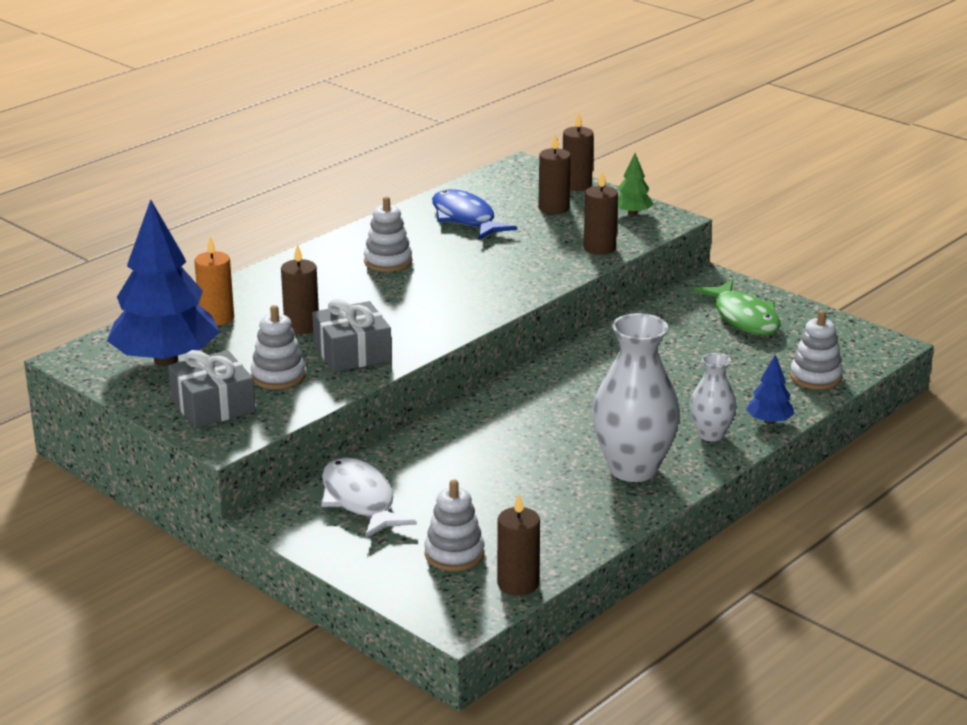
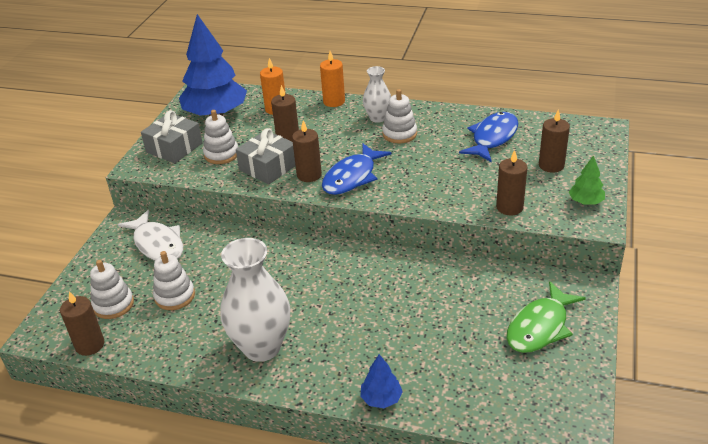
camera: 65 degrees right, 10 degrees up
white fish [321,457,417,539] -> white fish turned 105 degrees clockwise [118,210,183,261]
brown candle [563,113,594,191] -> brown candle moved to [292,120,322,182]
white vase [690,353,736,441] -> white vase moved to [363,66,391,123]
white stacking toy [790,310,843,390] -> white stacking toy moved to [153,251,195,310]
none -> orange candle [320,51,345,107]
none -> blue fish [322,143,391,195]

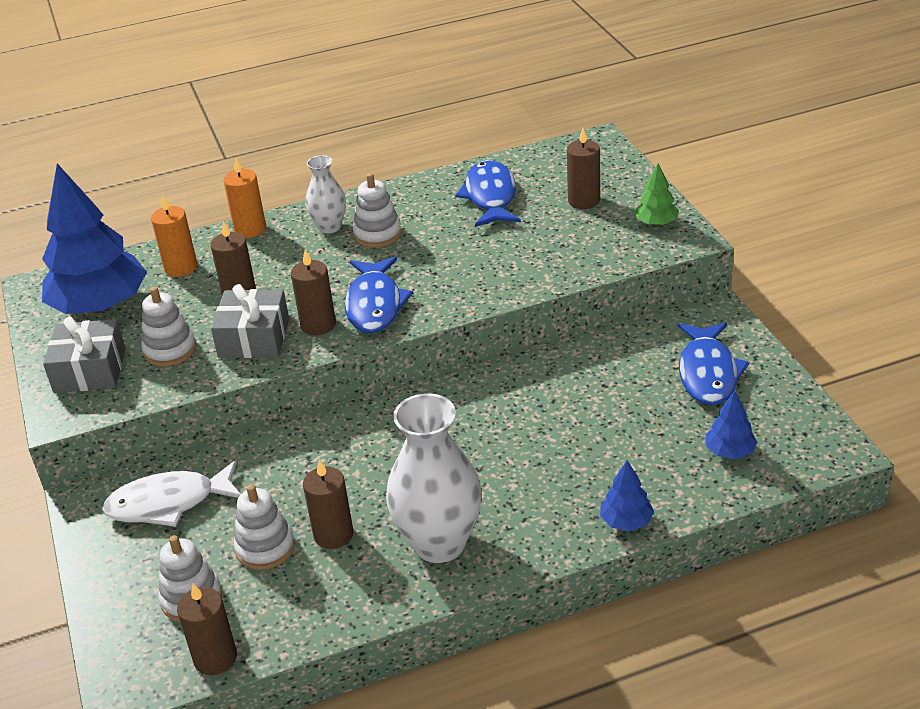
camera: 35 degrees left, 0 degrees up
white fish [118,210,183,261] -> white fish turned 150 degrees clockwise [102,460,241,527]
brown candle [496,150,527,216] -> brown candle moved to [303,460,353,549]
green fish [507,281,586,353] -> blue fish [678,322,749,405]
none -> blue tree [706,391,758,459]

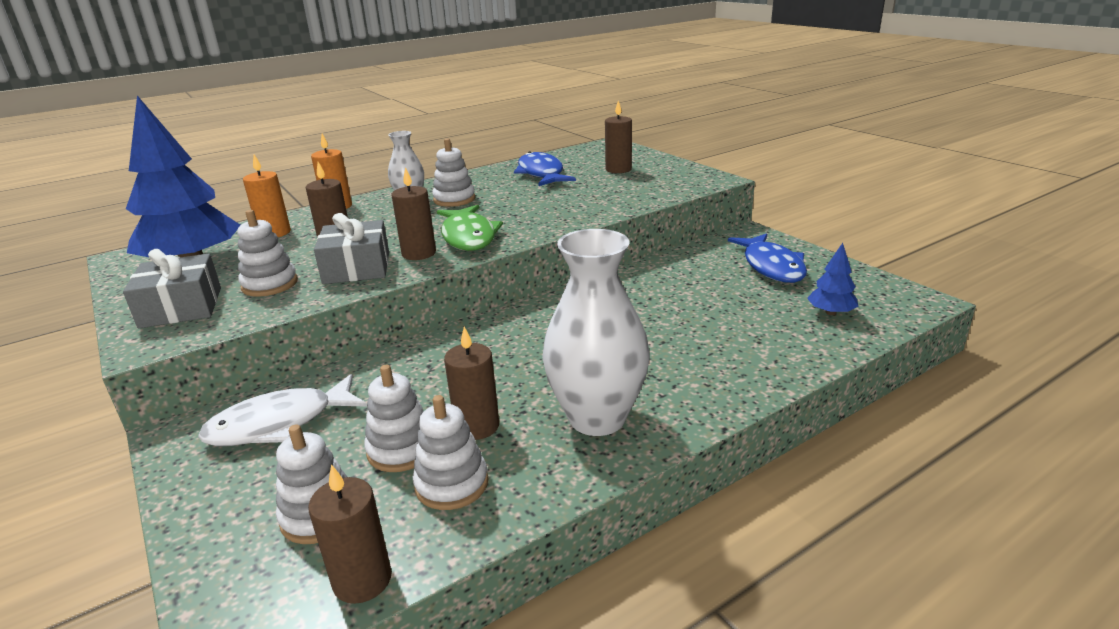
camera: 15 degrees left, 10 degrees down
blue fish [345,257,413,333] -> green fish [437,205,503,251]
blue tree [600,460,654,531] -> none
green tree [635,164,679,226] -> none
none -> white stacking toy [413,395,488,510]

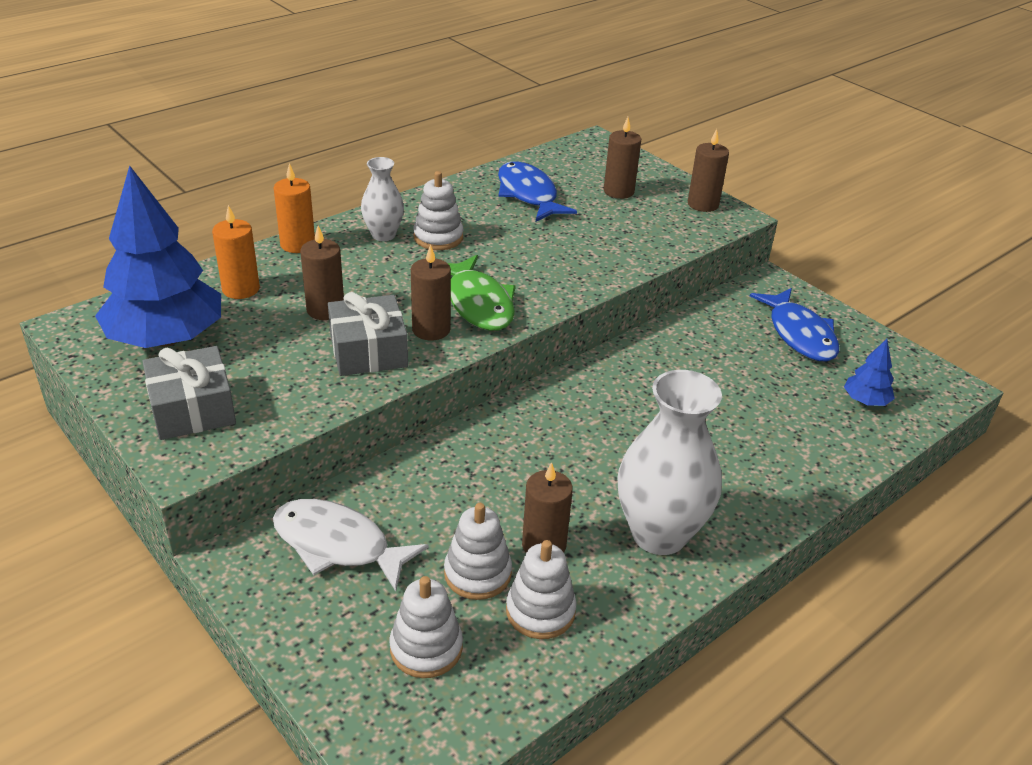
camera: 10 degrees left, 10 degrees up
white fish [198,374,367,446] -> white fish turned 60 degrees clockwise [273,499,429,591]
white stacking toy [237,210,298,297] -> none
brown candle [308,464,392,604] -> brown candle moved to [688,129,729,212]

